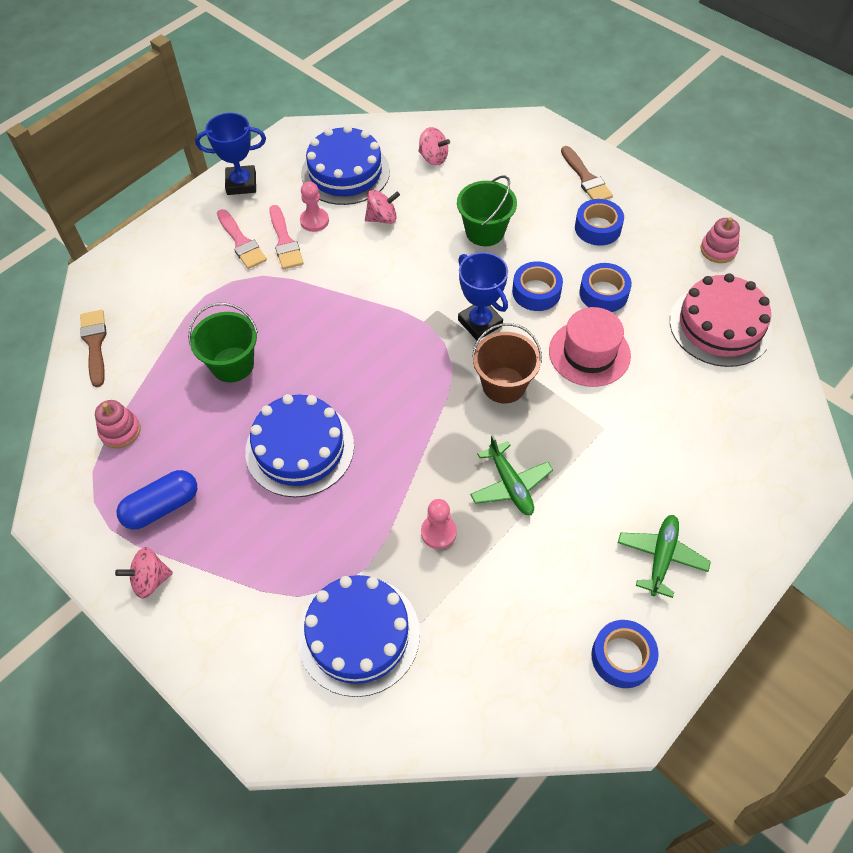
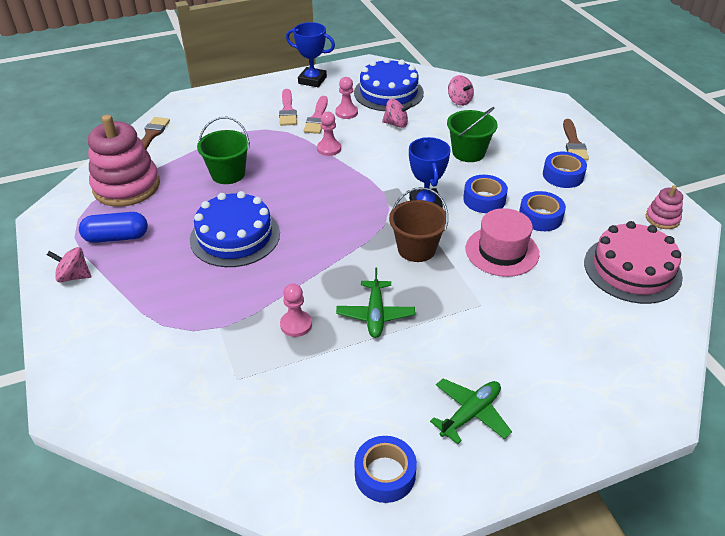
camera: 25 degrees right, 15 degrees down
pink stacking toy [95,400,141,448] -> pink stacking toy [88,115,160,207], size x2.11
blue cake [297,575,420,697] -> none
none -> pink pawn [317,112,341,156]

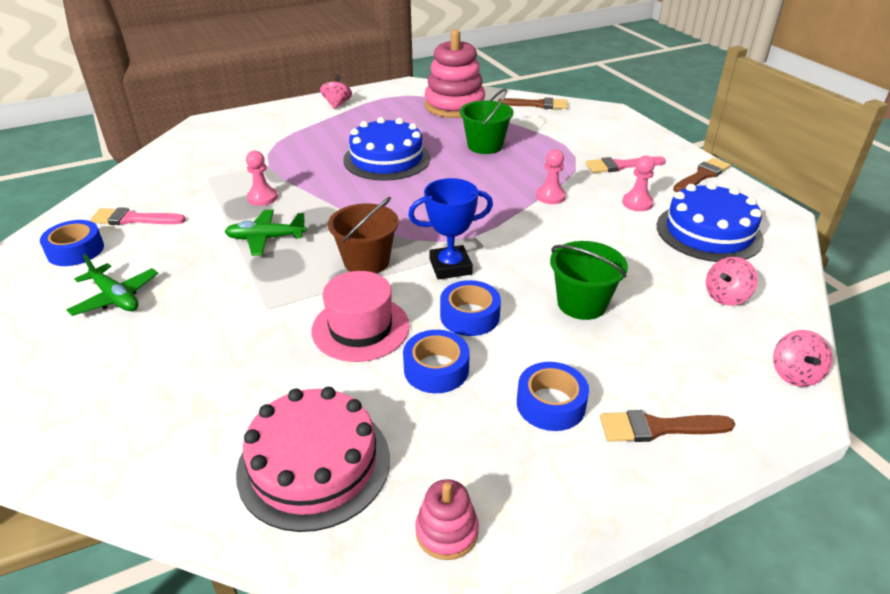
camera: 85 degrees right, 5 degrees down
blue capsule [79,212,148,243] -> none
blue trophy [286,22,335,87] -> brown brush [673,158,731,192]
pink brush [304,96,328,134] -> pink brush moved to [90,207,186,225]
pink spinning top [382,99,413,128] -> pink spinning top moved to [773,330,832,387]

